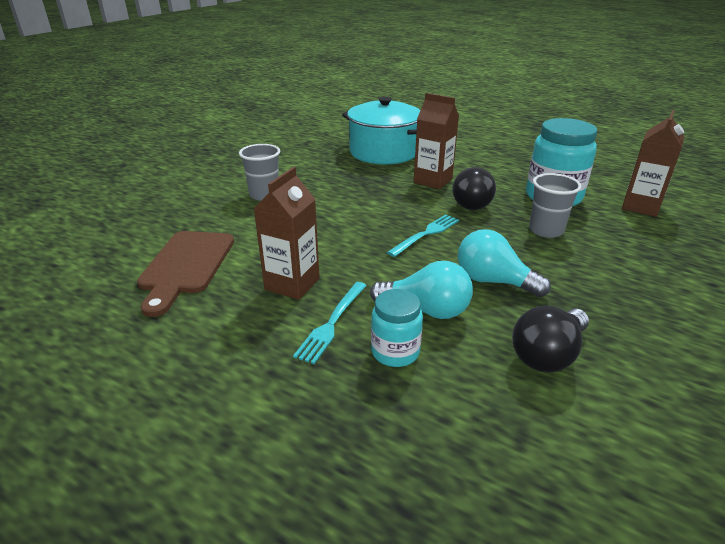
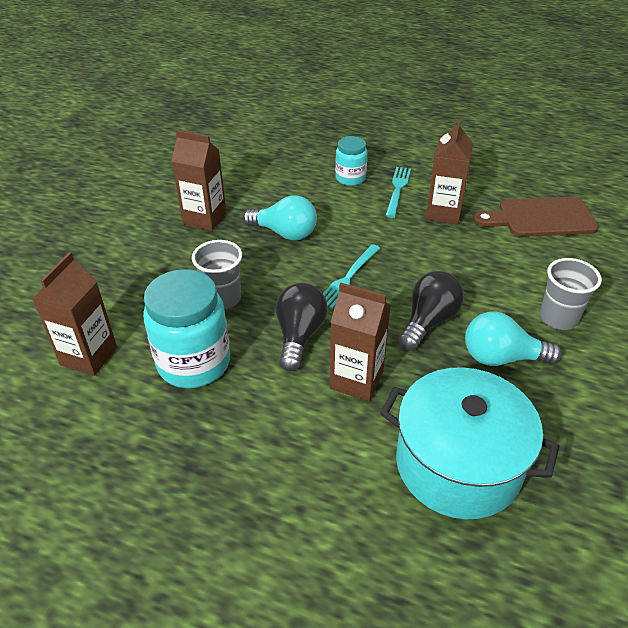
camera: 170 degrees right, 10 degrees up
brown cutting board [137,231,234,317] -> brown cutting board turned 90 degrees counterclockwise [473,197,599,237]
turquoise light bulb [370,261,473,319] -> turquoise light bulb moved to [465,312,562,366]
black light bulb [512,306,589,372] -> black light bulb moved to [399,271,464,350]
none -> brown carton [172,130,226,231]

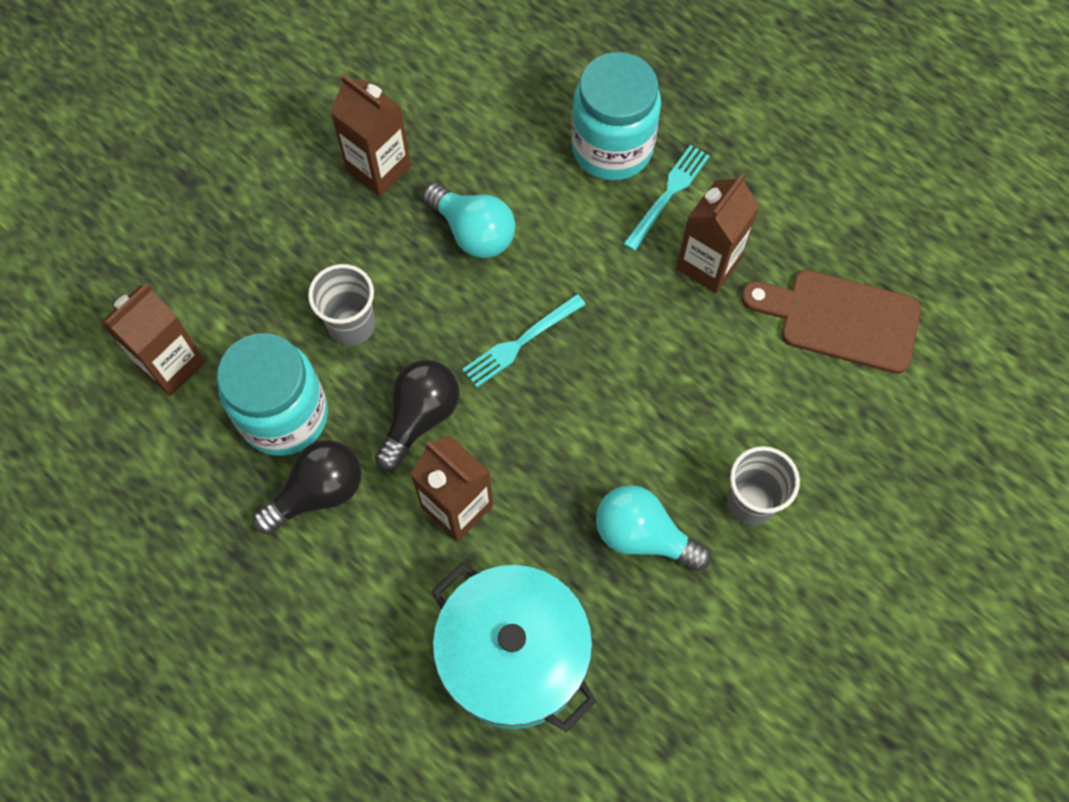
camera: 20 degrees right, 25 degrees up
turquoise jar [335,136,367,186] -> turquoise jar [571,52,661,181], size x1.77
black light bulb [399,271,464,350] -> black light bulb moved to [253,440,361,535]

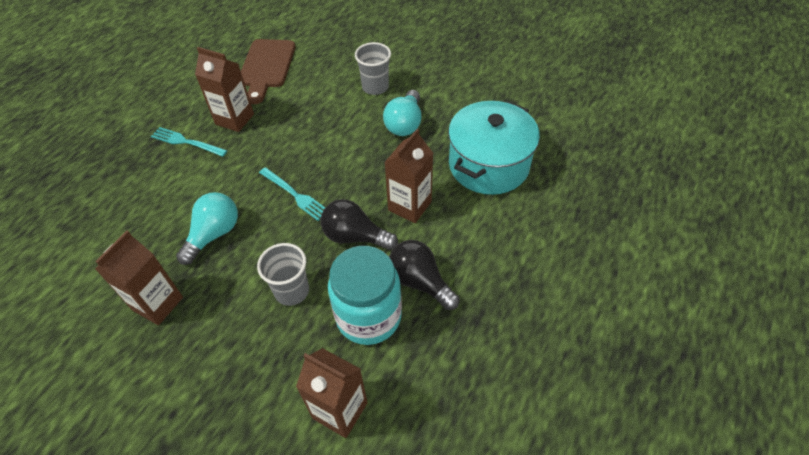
camera: 100 degrees left, 15 degrees down
turquoise jar [571,52,661,181] -> none

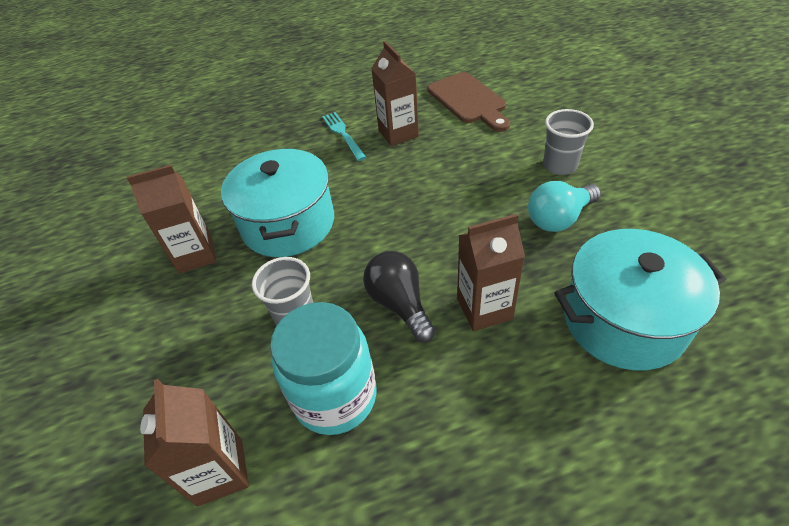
camera: 45 degrees right, 5 degrees down
turquoise light bulb [176,192,238,265] -> turquoise pot [221,148,334,257]
brown cutting board [241,39,296,104] -> brown cutting board turned 75 degrees counterclockwise [428,72,510,132]
turquoise fork [259,167,325,221] -> none
black light bulb [389,240,460,310] -> none

